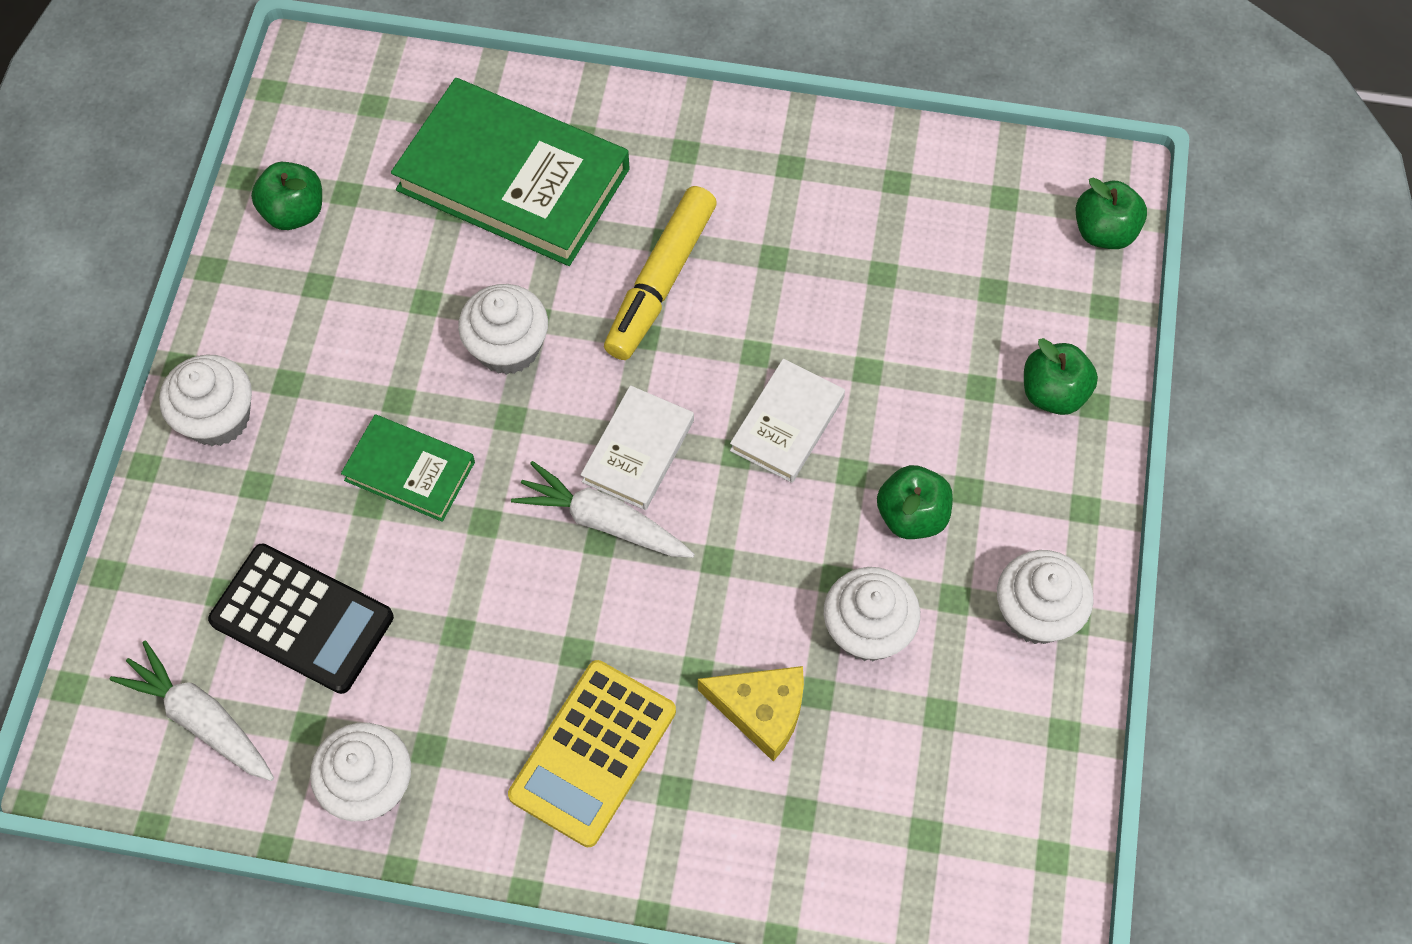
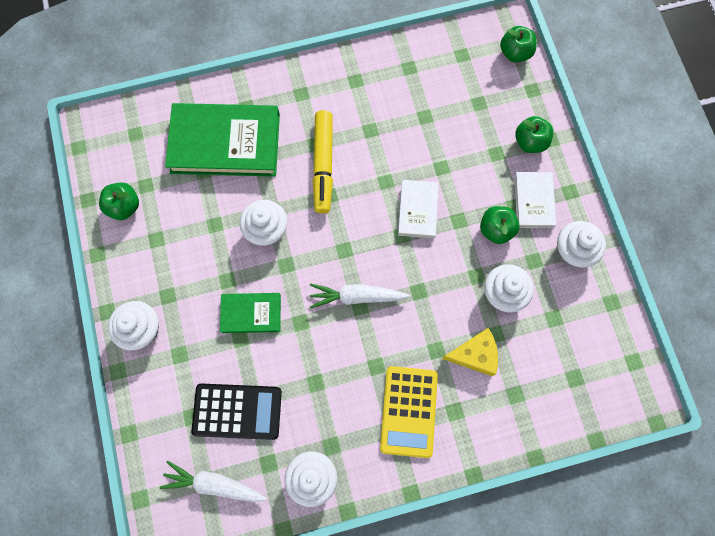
camera: 25 degrees left, 10 degrees up
white book [581,385,694,510] -> white book moved to [514,172,556,228]

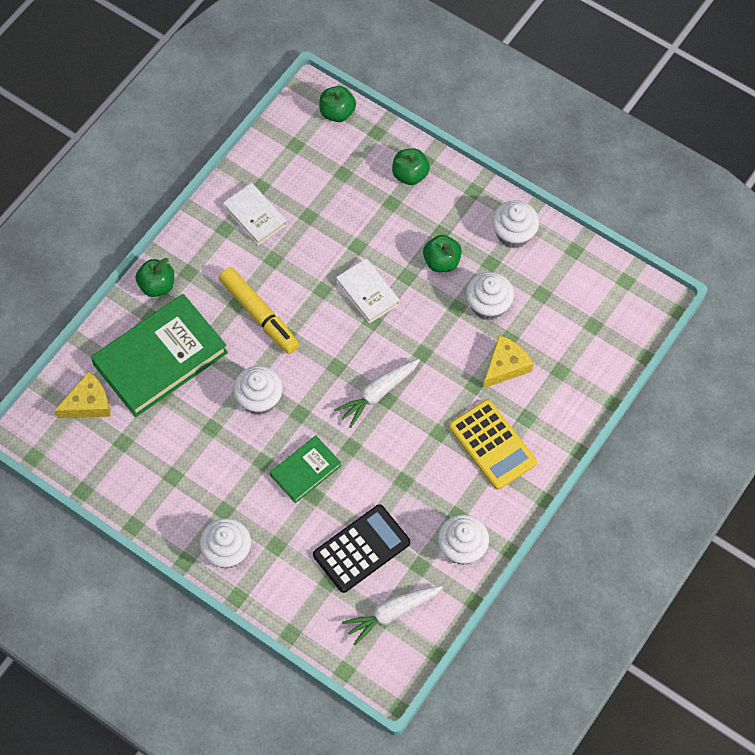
camera: 40 degrees left, 10 degrees down
green apple [99,182,139,220] -> green apple moved to [136,258,174,297]
white book [514,172,556,228] -> white book moved to [223,183,287,245]
none -> yellow cheese [54,372,111,418]

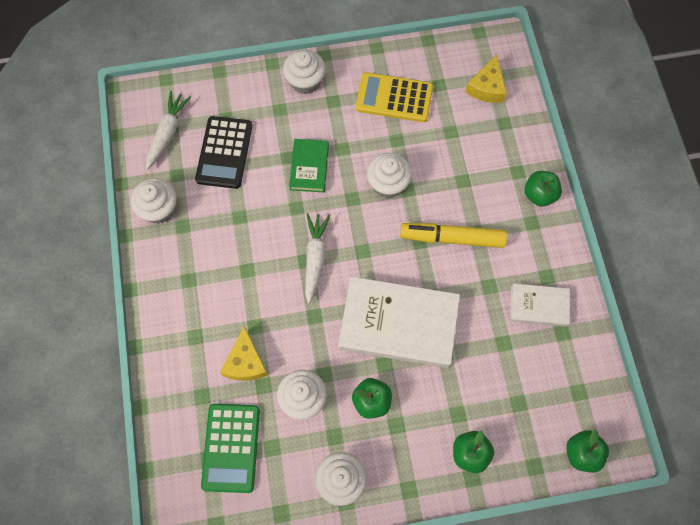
camera: 135 degrees right, 5 degrees up
green book [91,294,228,417] -> none
white book [336,259,400,324] -> white book [338,277,460,368], size x1.93
yellow calculator [449,399,537,490] -> yellow calculator moved to [356,72,433,122]
none -> green calculator [201,404,260,493]

